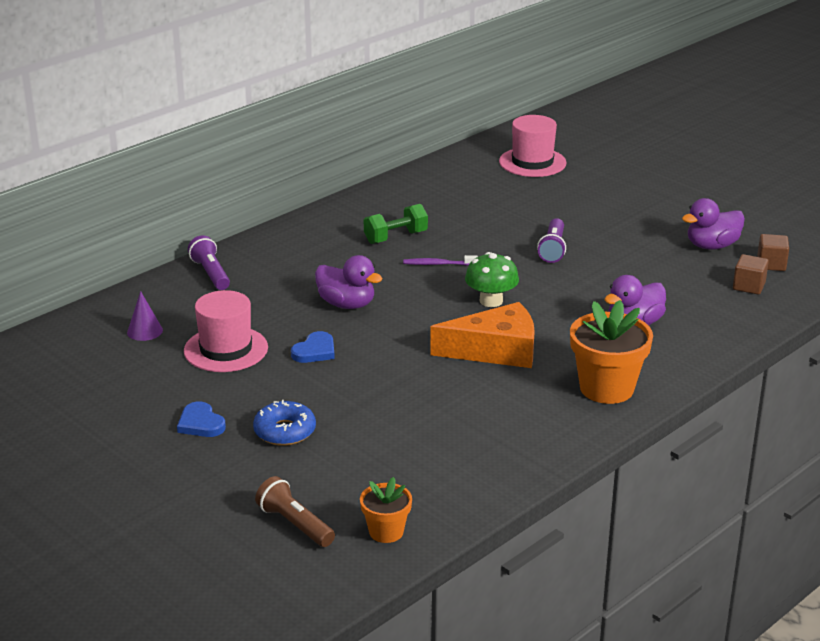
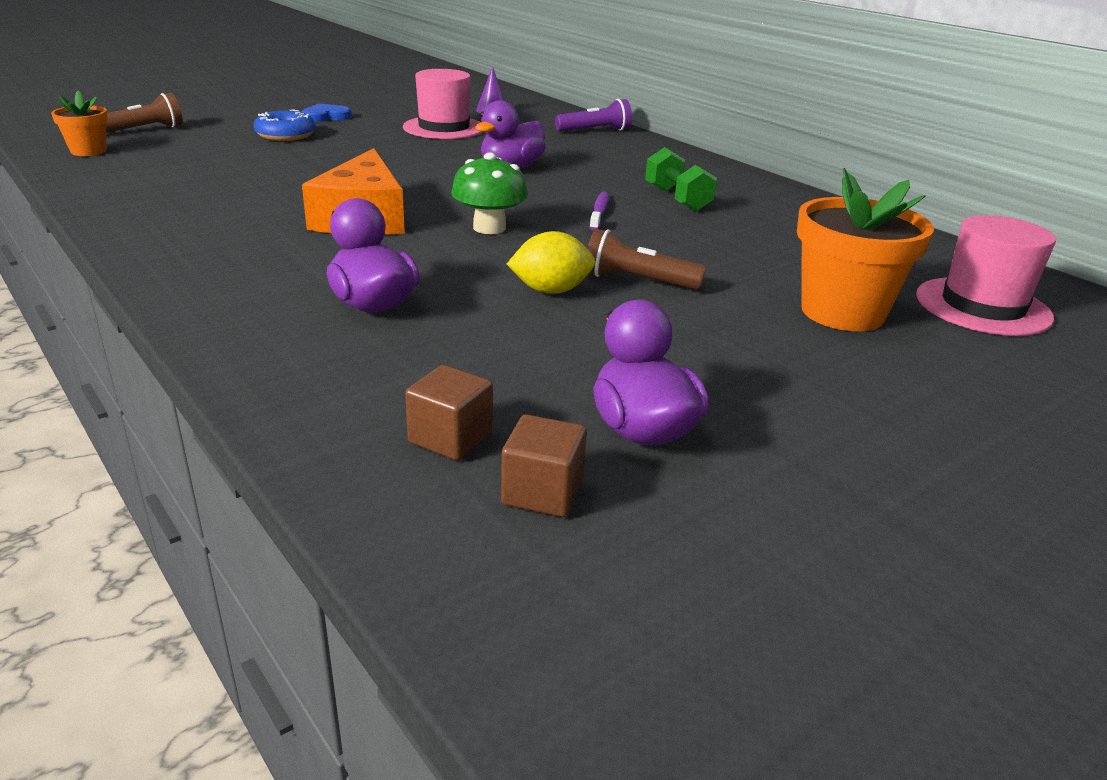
camera: 95 degrees right, 0 degrees up
blue heart [291,331,335,363] -> none
purple flashlight [537,218,566,263] -> brown flashlight [587,229,706,290]
orange flower pot [570,300,653,404] -> orange flower pot moved to [797,168,934,331]
none -> yellow lemon [507,231,595,294]

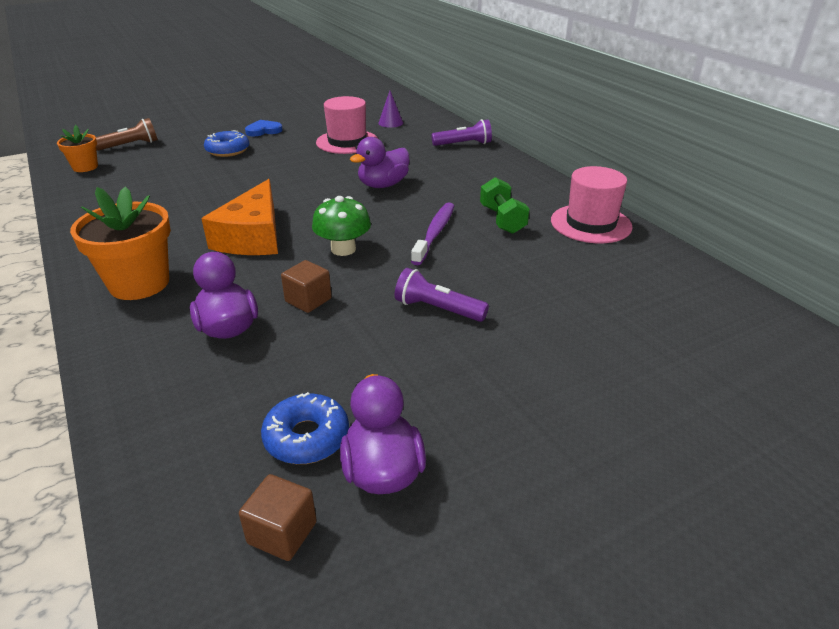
camera: 10 degrees right, 5 degrees up
brown cube [405,365,493,461] -> brown cube moved to [281,260,332,313]
yellow lemon [507,231,595,294] -> none
brown flashlight [587,229,706,290] -> purple flashlight [395,268,489,322]
purple toothbrush [590,191,609,231] -> purple toothbrush [411,203,454,265], size x1.53
orange flower pot [797,168,934,331] -> orange flower pot moved to [70,187,171,300]
pink hat [916,215,1056,336] -> pink hat moved to [551,166,633,243]
none -> blue donut [261,392,349,464]

